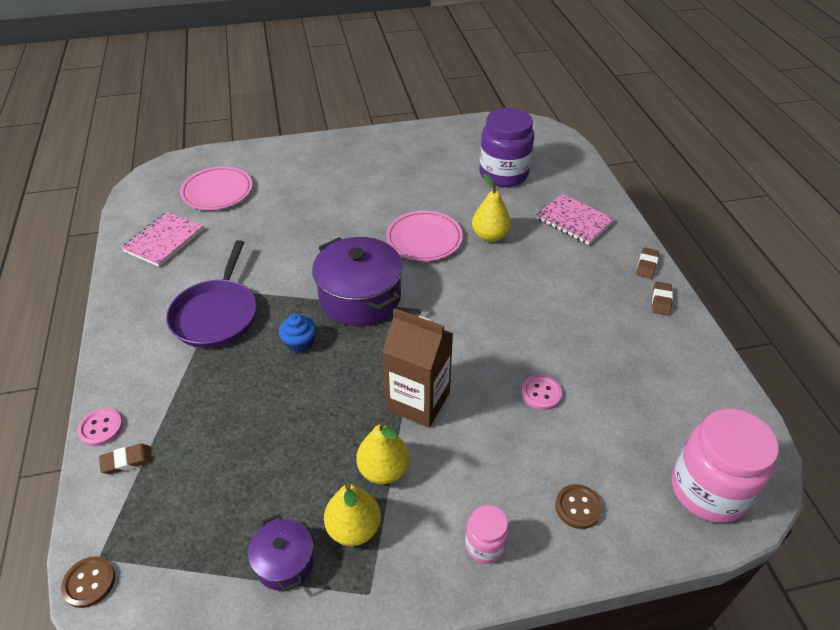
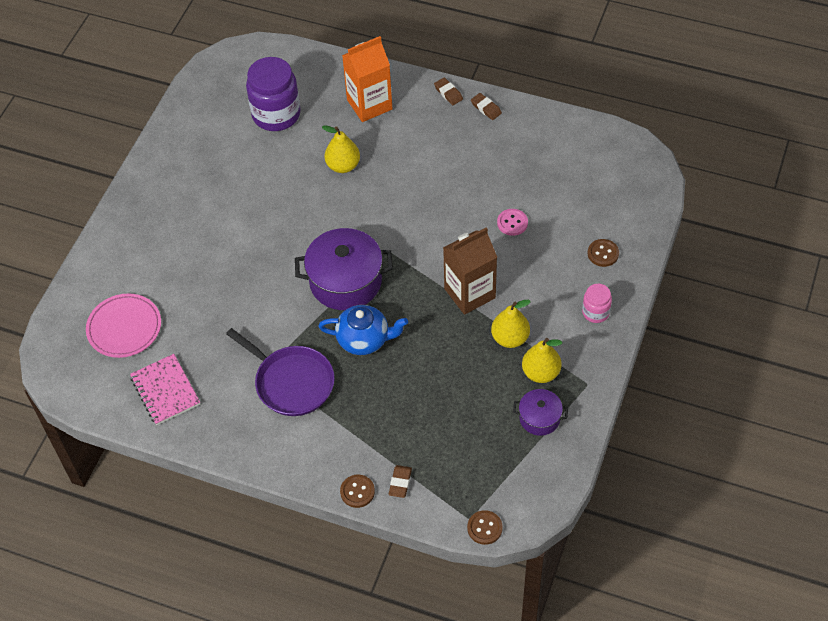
camera: 55 degrees left, 10 degrees up
pink button [77,408,123,446] -> brown button [340,475,375,508]
blue cupcake [279,314,316,353] -> blue teapot [318,305,408,355]
pink plate [386,211,463,261] -> none
pink notebook [536,194,615,245] -> orange carton [342,36,392,122]
pink jar [672,409,779,523] -> none

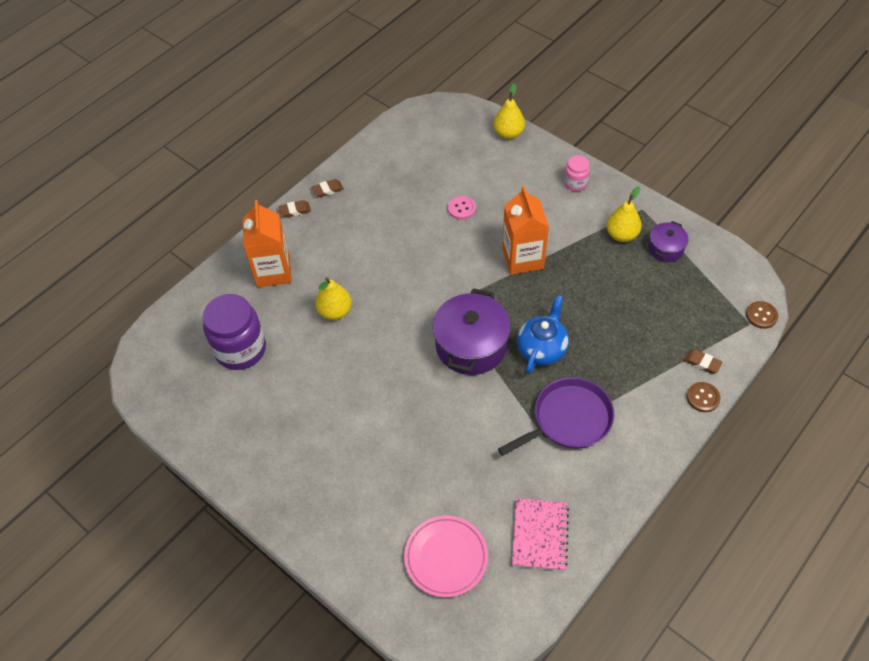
camera: 70 degrees left, 0 degrees up
pink notebook [130,354,200,425] -> pink notebook turned 75 degrees counterclockwise [512,498,569,571]
brown carton [443,227,497,315] -> orange carton [502,186,549,275]
yellow pear [491,300,531,348] -> yellow pear moved to [493,83,525,139]
brown button [588,239,619,267] -> none

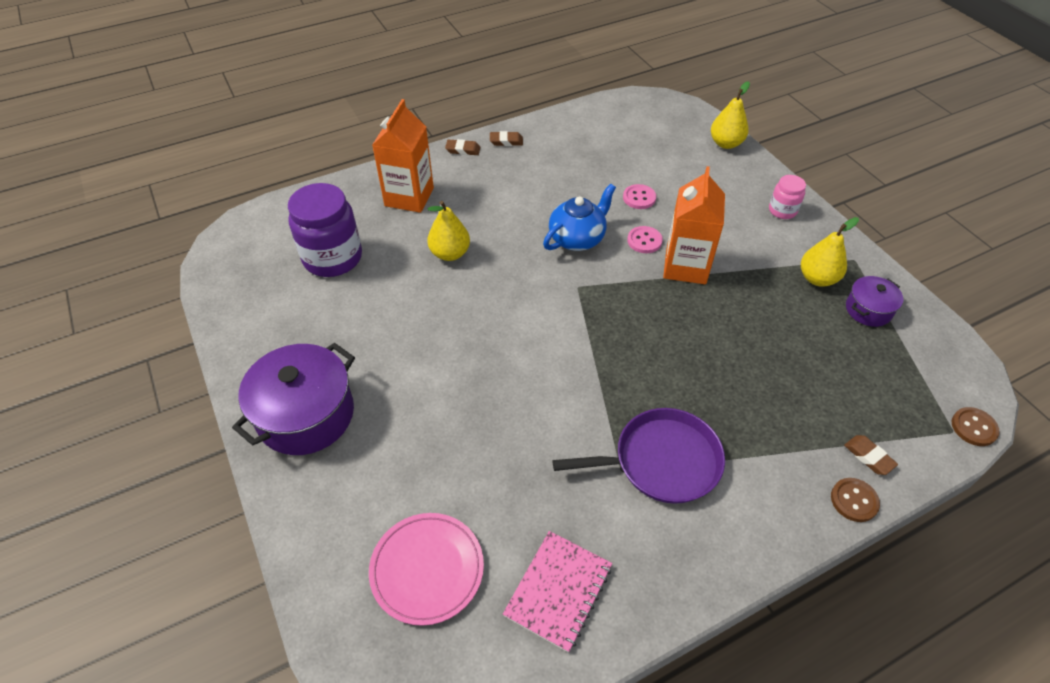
camera: 20 degrees right, 5 degrees down
purple pot [432,288,511,375] -> purple pot moved to [232,342,355,455]
blue teapot [517,295,569,374] -> blue teapot moved to [543,184,616,251]
none -> pink button [627,226,663,253]

